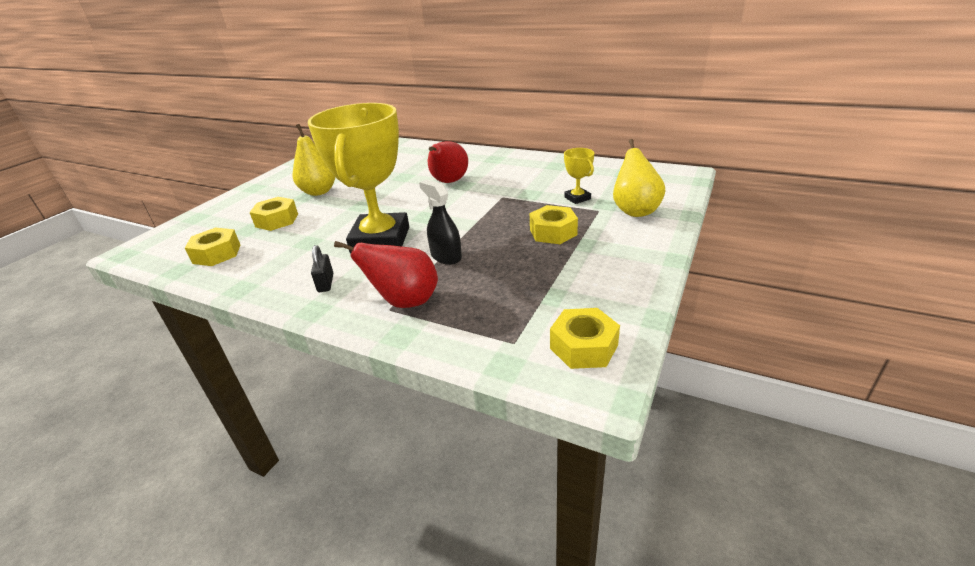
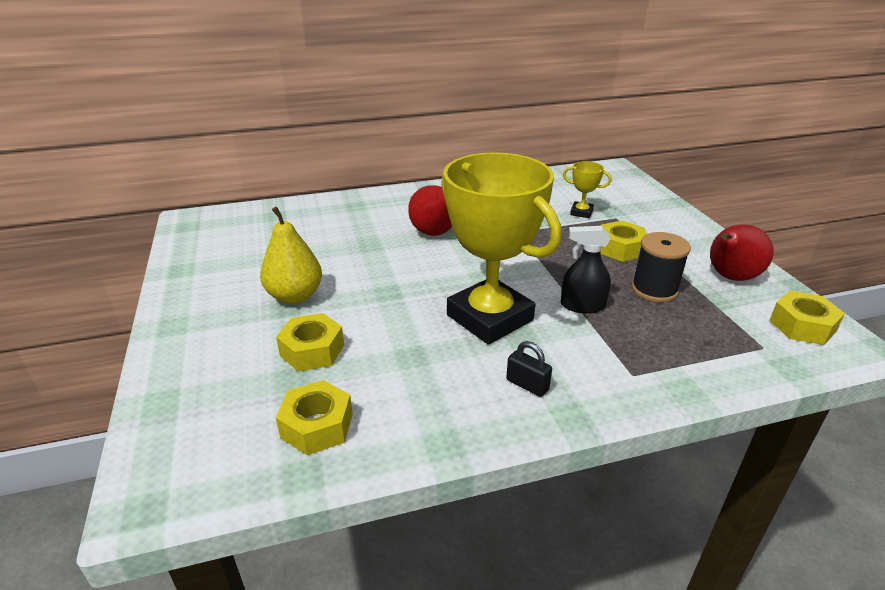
camera: 45 degrees left, 0 degrees up
red pear [334,241,438,308] -> red pear moved to [710,224,774,281]
yellow pear [613,139,666,217] -> none
none -> black spool [632,232,691,302]

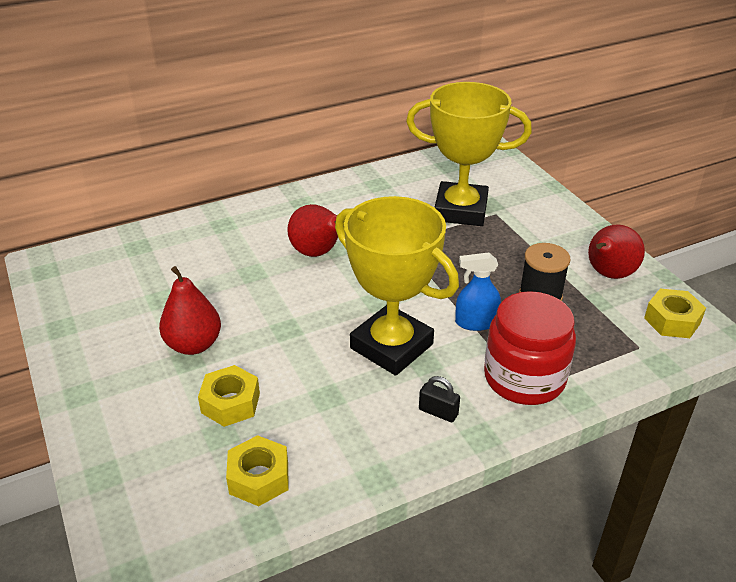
camera: 10 degrees left, 5 degrees up
yellow pear [260,207,322,304] -> red pear [159,266,221,355]
black spray bottle [561,226,611,314] -> blue spray bottle [455,252,501,331]
yellow trophy [563,161,611,218] -> yellow trophy [406,82,532,226], size x2.42
yellow nut [600,221,646,262] -> none
none -> red jar [484,291,576,405]

